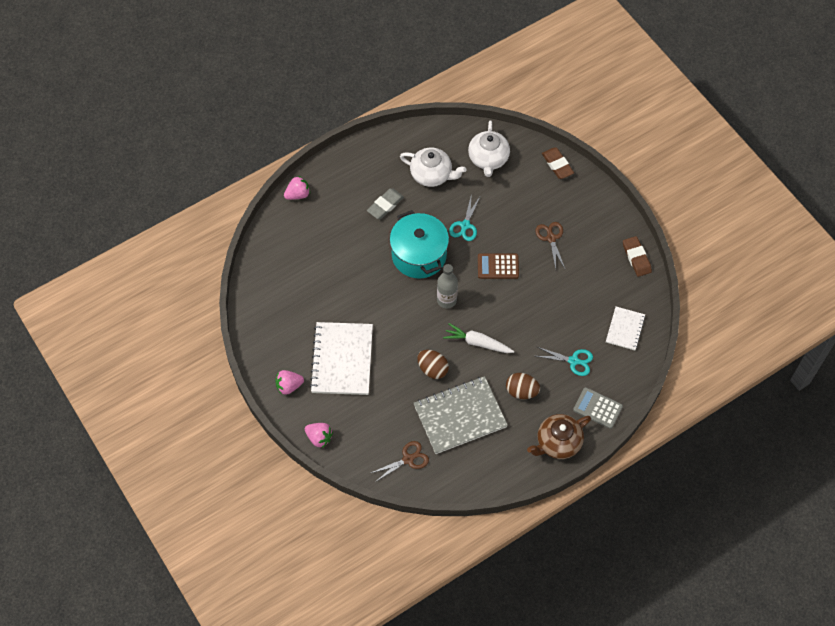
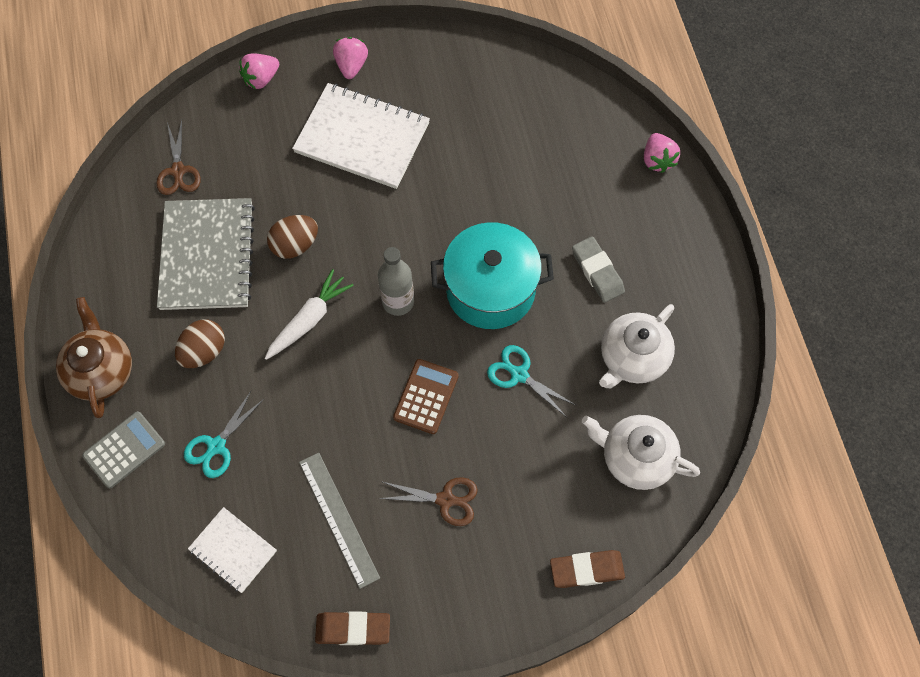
camera: 110 degrees right, 5 degrees up
none -> grey ruler [299,453,380,589]

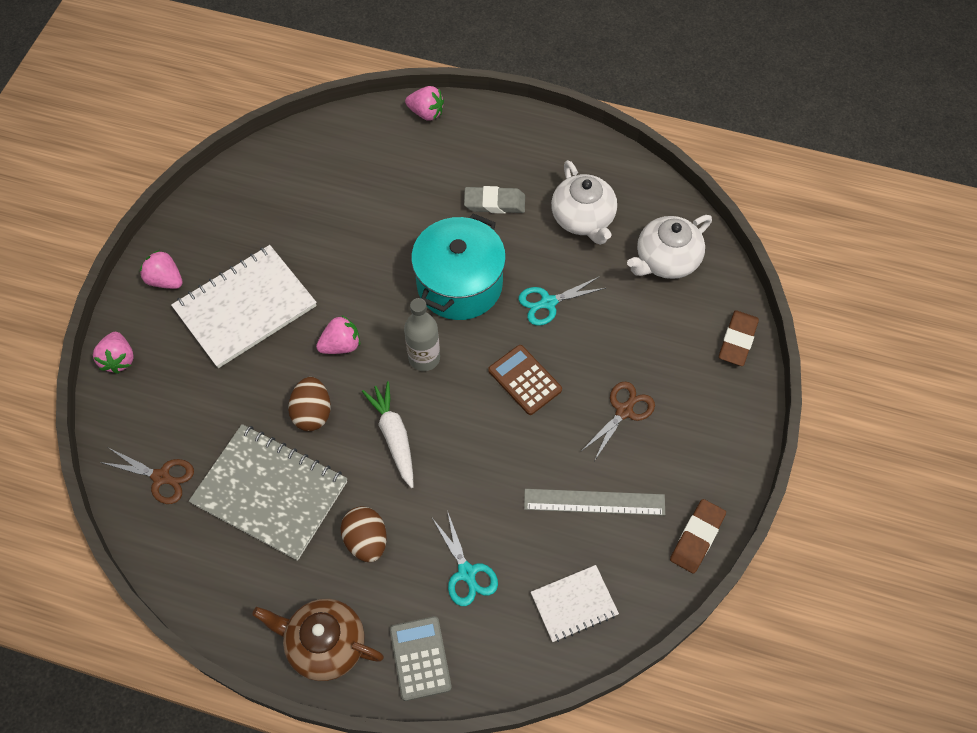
camera: 60 degrees left, 5 degrees down
none -> pink strawberry [316,315,360,354]

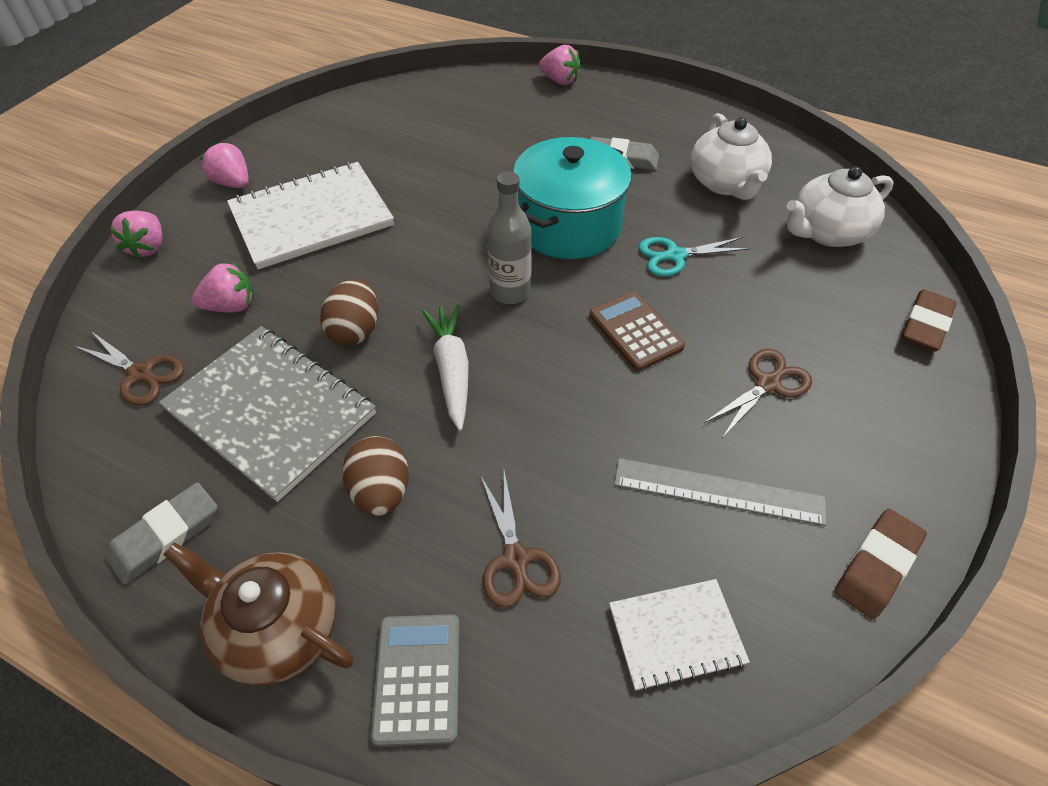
camera: 10 degrees right, 10 degrees down
pink strawberry [316,315,360,354] -> pink strawberry moved to [192,262,254,313]
turquoise scissors [432,510,498,606] -> brown scissors [480,471,561,608]
none -> grey eraser [106,482,217,585]

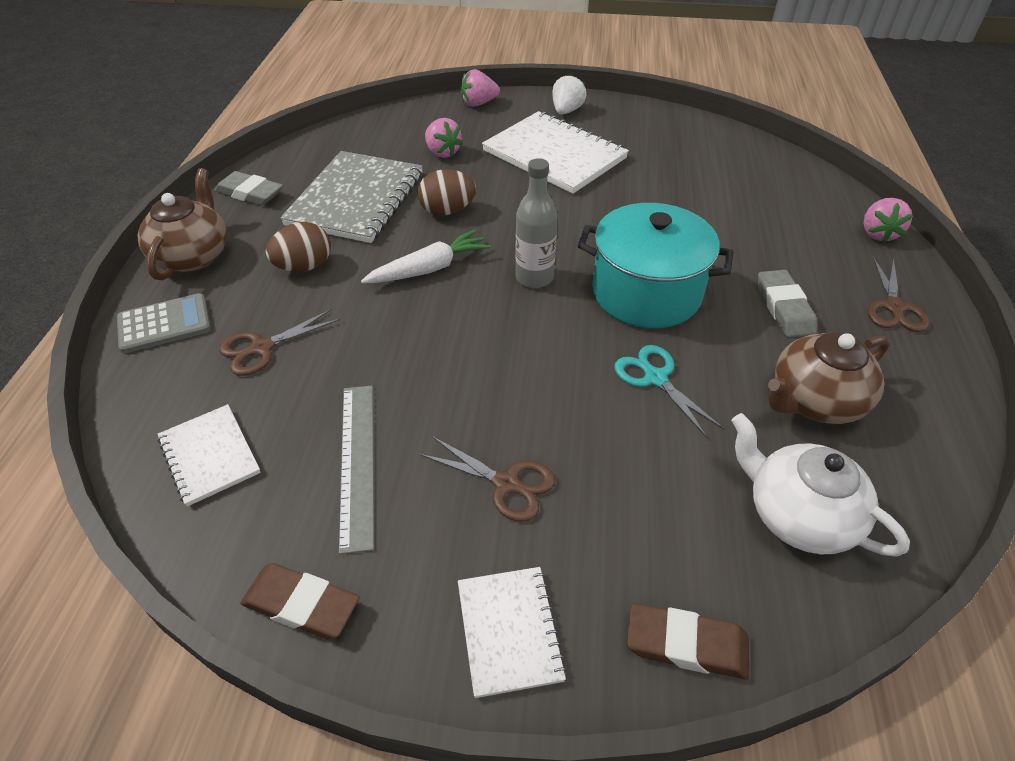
camera: 70 degrees right, 5 degrees down
brown scissors [74,331,184,406] -> brown scissors moved to [868,257,930,332]
pink strawberry [200,143,249,188] -> white strawberry [552,74,587,114]
brown calculator [589,291,685,371] -> none
white teapot [691,113,772,200] -> brown teapot [768,332,890,424]
none -> white notebook [458,567,567,698]

